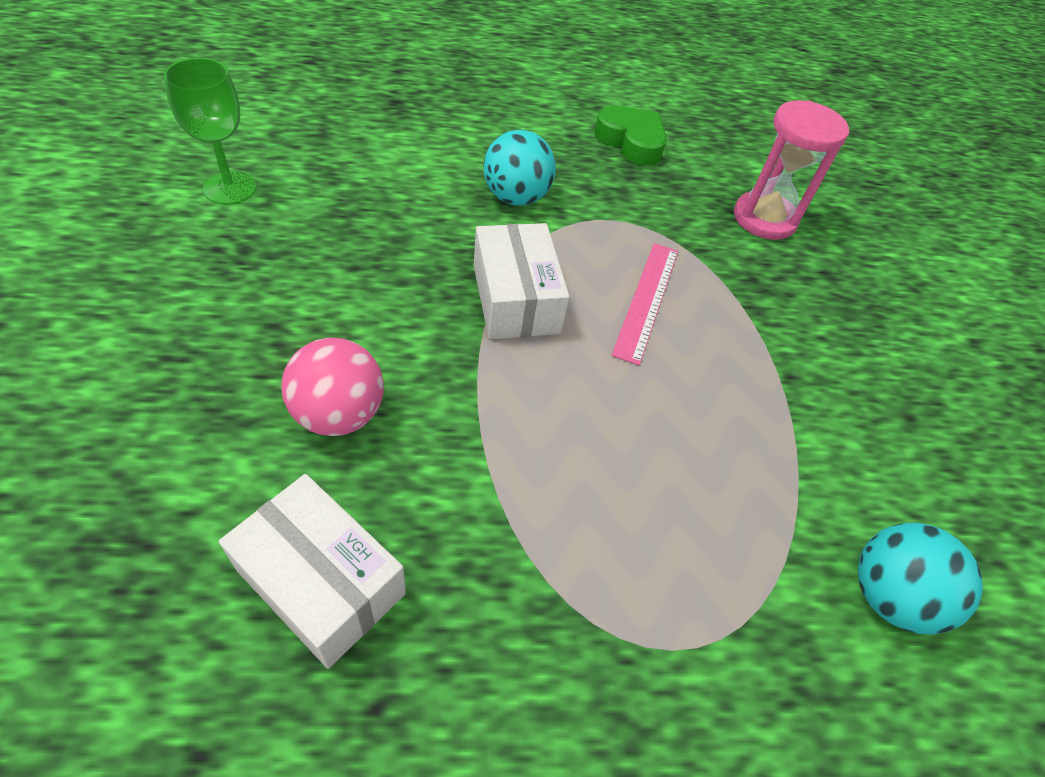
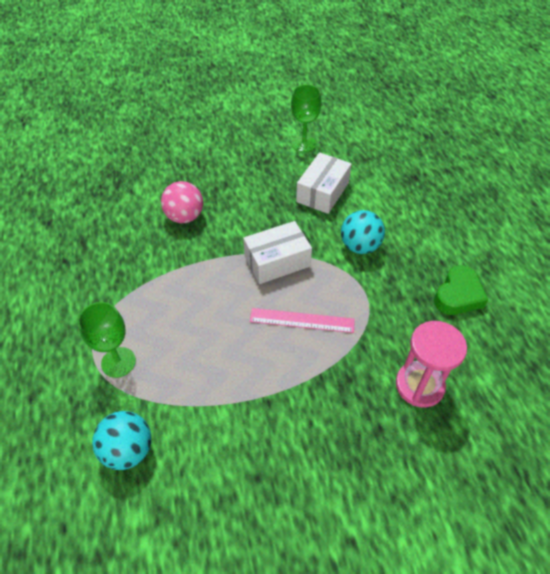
camera: 85 degrees right, 0 degrees up
white box [219,474,406,669] -> white box moved to [296,152,352,214]
none -> green goblet [78,302,136,378]

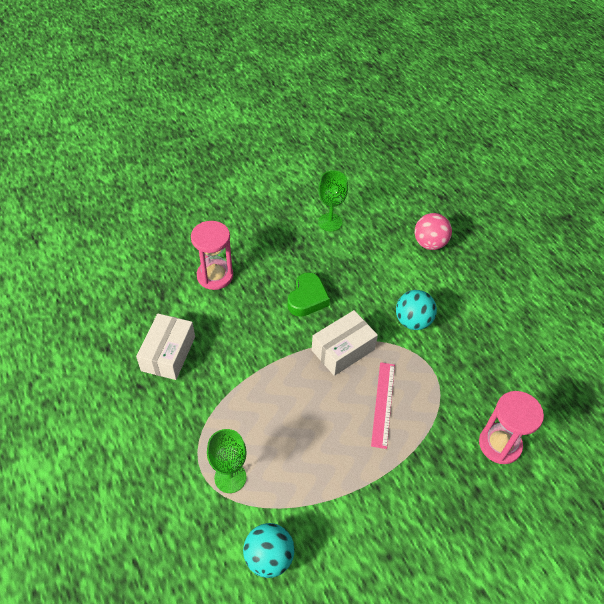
camera: 15 degrees left, 0 degrees up
pink ball [161,181,203,223] -> pink ball moved to [415,213,452,250]
pink ruler [250,308,355,333] -> pink ruler turned 75 degrees counterclockwise [371,362,395,449]
white box [296,152,352,214] -> white box moved to [136,313,195,380]
green heart [434,265,488,315] -> green heart moved to [287,272,330,317]
none -> pink hourglass [191,221,233,290]

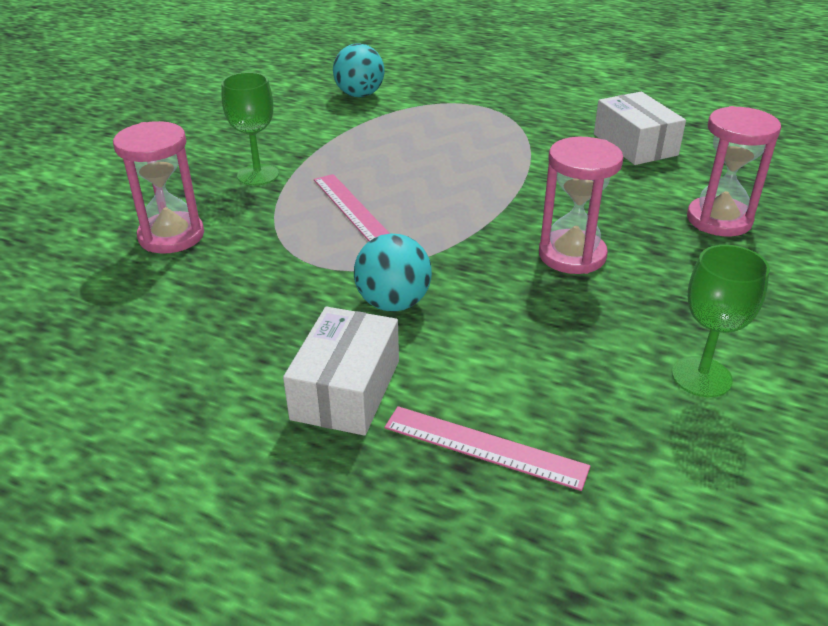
camera: 145 degrees right, 15 degrees down
green goblet [207,429,247,493] -> green goblet moved to [221,72,279,186]
green heart [287,272,330,317] -> pink hourglass [539,137,623,274]
white box [312,310,378,376] -> white box moved to [283,307,399,436]
pink ball [415,213,452,250] -> pink ruler [384,406,590,491]

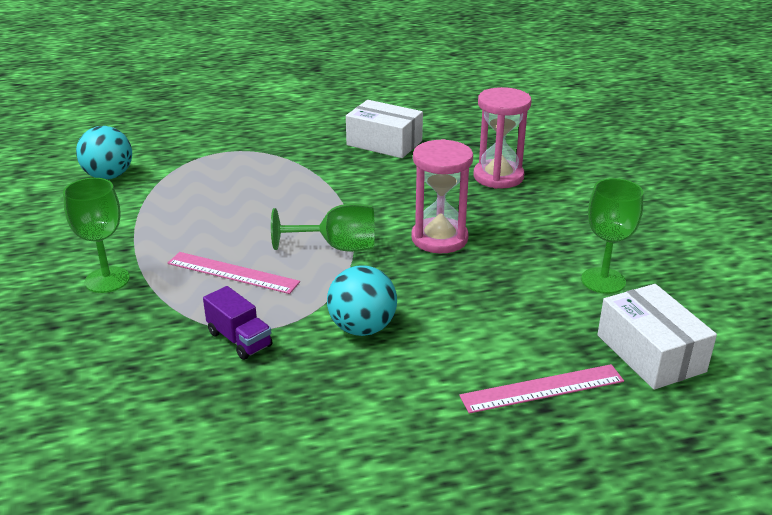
camera: 40 degrees left, 5 degrees down
pink hourglass [113,121,204,254] -> none
white box [283,307,399,436] -> white box moved to [597,284,717,390]
none -> purple truck [203,286,272,360]
none -> green goblet [271,203,375,252]

